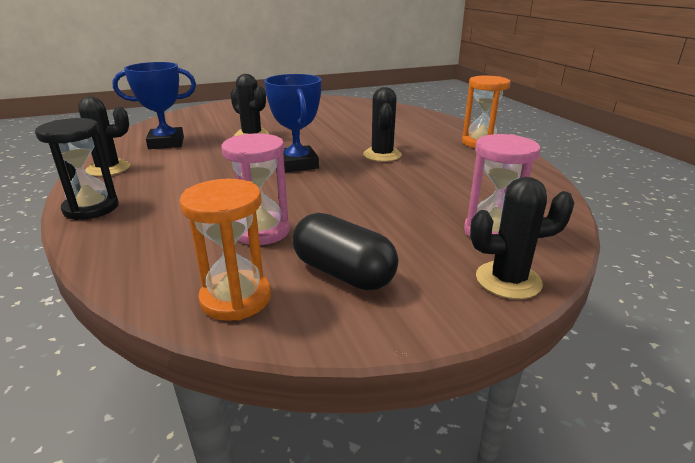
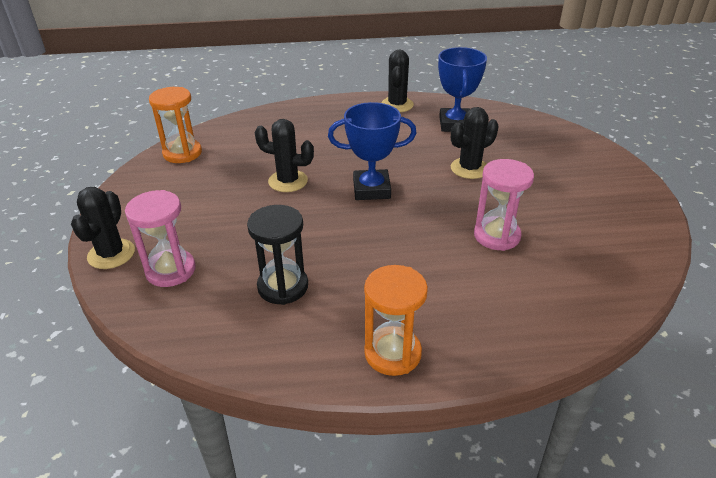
camera: 105 degrees right, 10 degrees up
black hourglass [35,118,119,220] -> black hourglass moved to [247,205,308,305]
pink hourglass [221,133,290,245] -> pink hourglass moved to [474,159,534,251]
black capsule [293,213,398,290] -> none
black cactus [363,87,402,162] -> black cactus moved to [255,119,314,192]

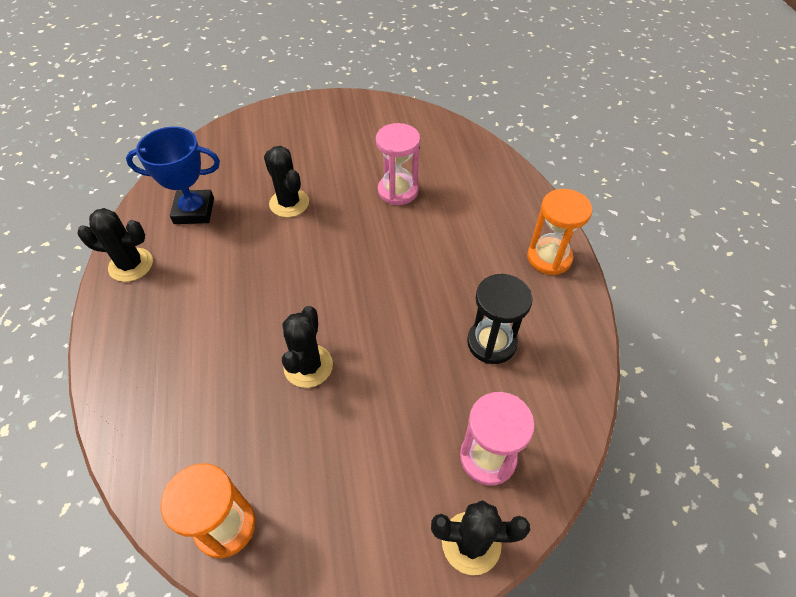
camera: 95 degrees left, 15 degrees up
blue trophy [328,102,416,200] -> none

